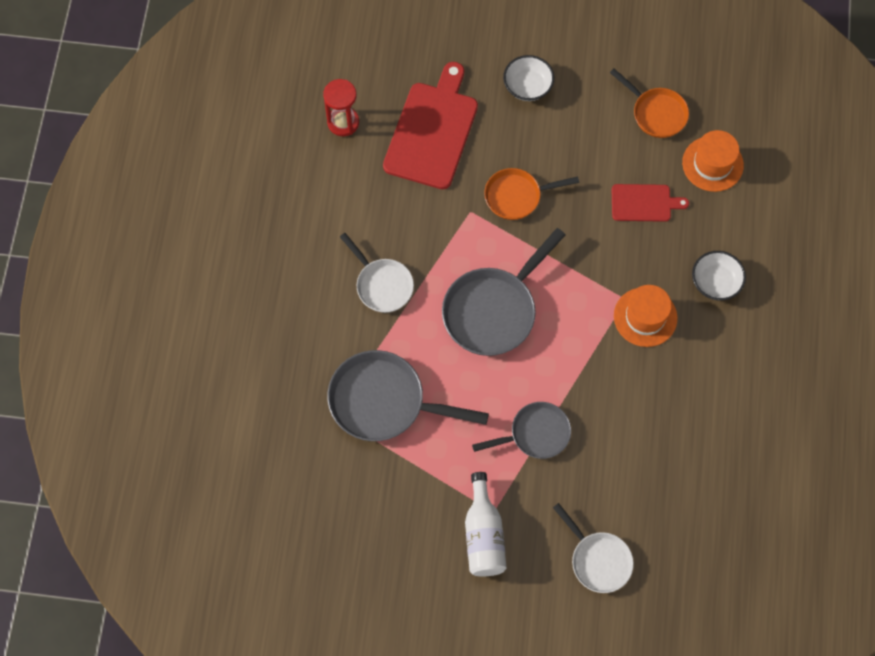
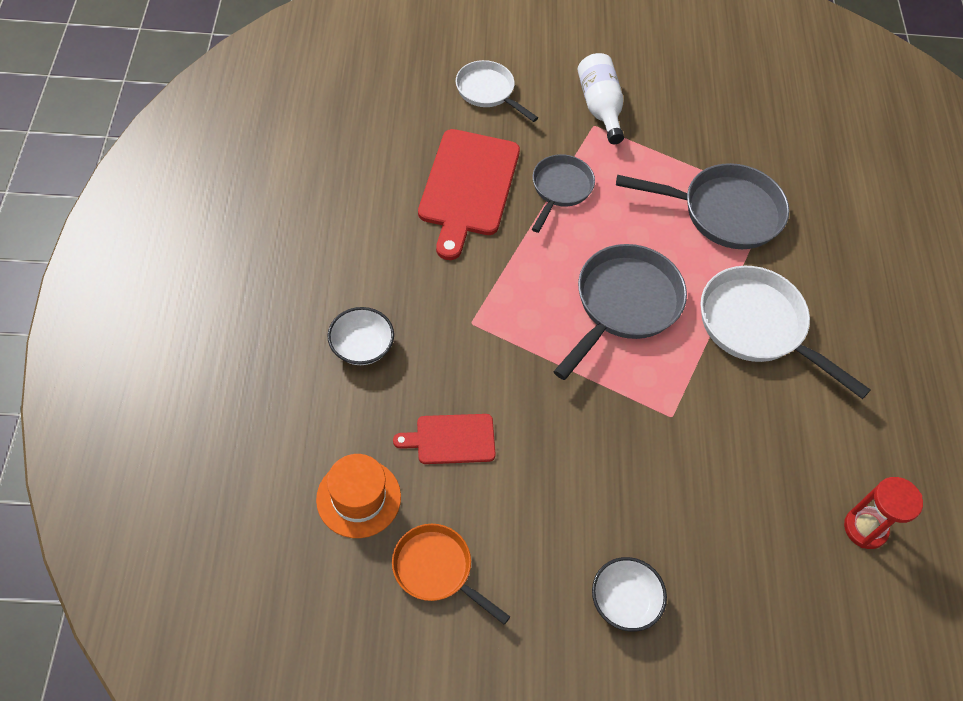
camera: 170 degrees right, 10 degrees down
white pan [340,233,414,313] -> white pan [700,266,871,399], size x1.61
red cutting board [383,62,478,189] -> red cutting board moved to [418,129,520,260]
grey pan [472,402,571,459] -> grey pan turned 135 degrees clockwise [532,154,595,233]
orange pan [484,168,579,220] -> none
orange hat [614,285,678,347] -> none

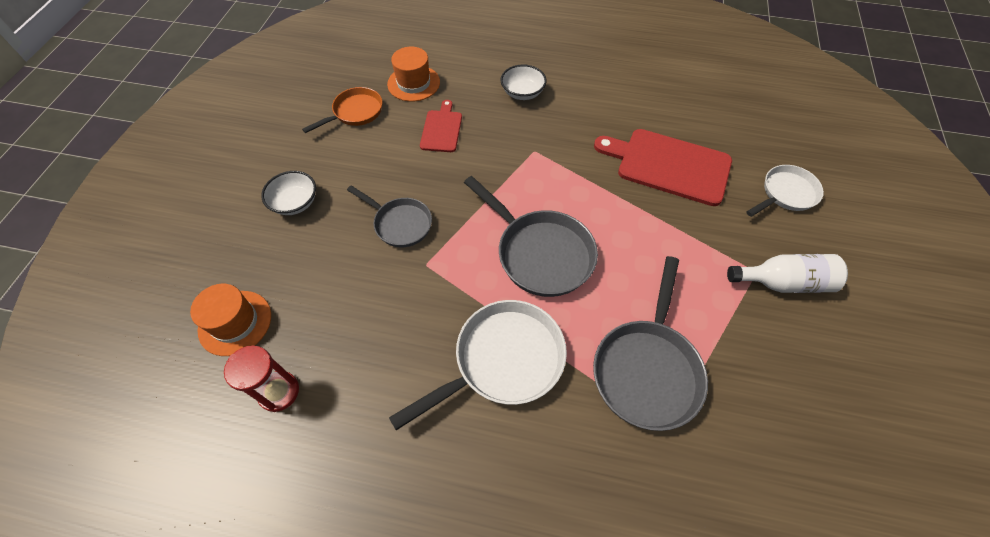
camera: 105 degrees right, 0 degrees up
grey pan [532,154,595,233] -> grey pan moved to [347,186,432,247]
none -> orange hat [190,284,271,356]

